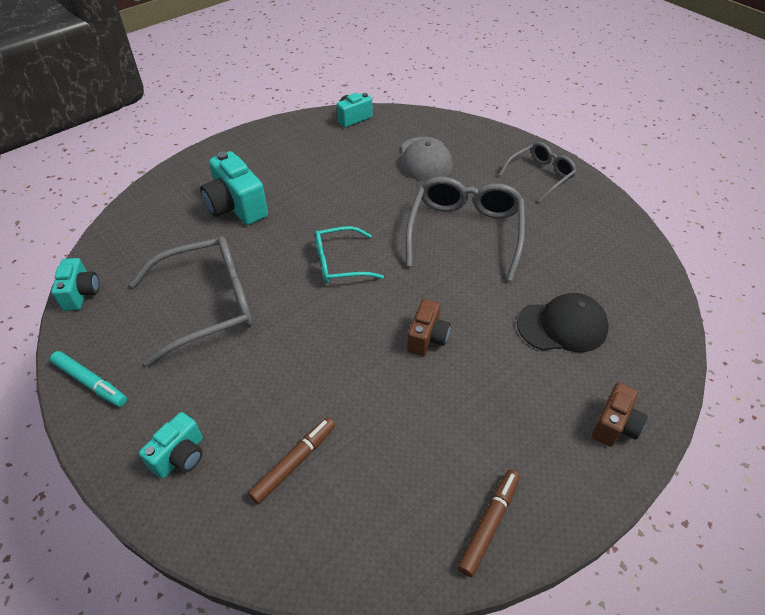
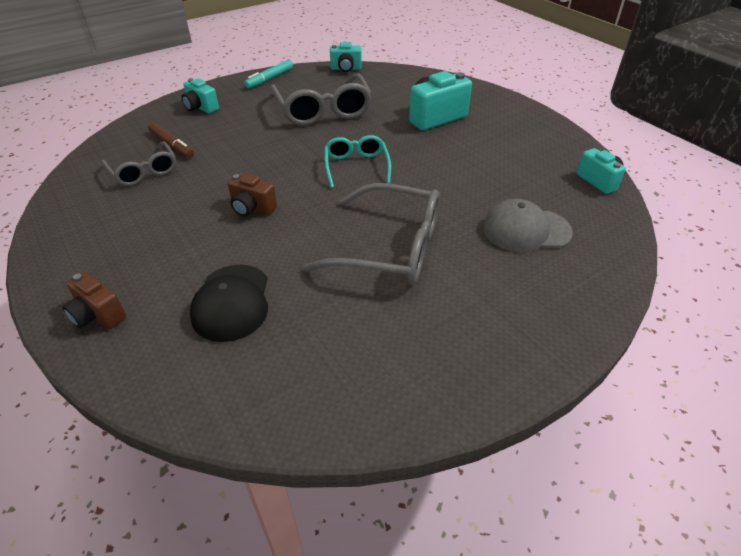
camera: 95 degrees right, 5 degrees down
brown marker [458,469,520,577] -> none
grey glasses [499,142,577,202] -> grey glasses moved to [102,141,176,186]

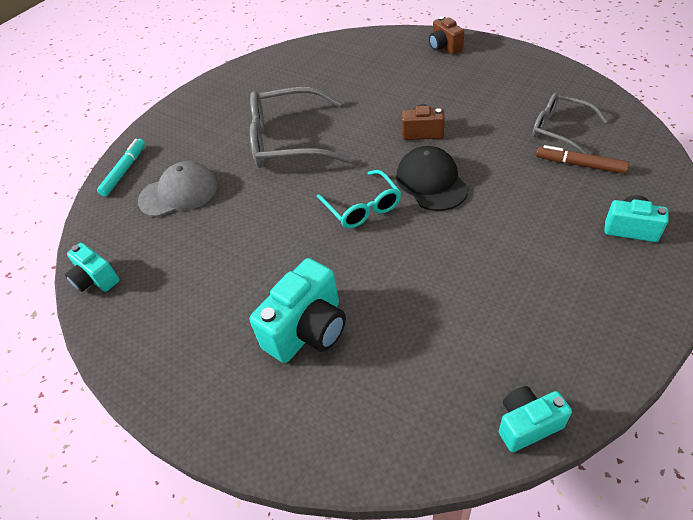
camera: 165 degrees right, 5 degrees up
brown camera [62,272,126,329] -> brown camera turned 135 degrees counterclockwise [429,16,464,54]
black cap [190,265,268,342] -> black cap moved to [396,146,469,211]
turquoise marker [244,60,293,88] -> turquoise marker moved to [97,139,145,196]
grey glasses [271,74,372,126] -> none

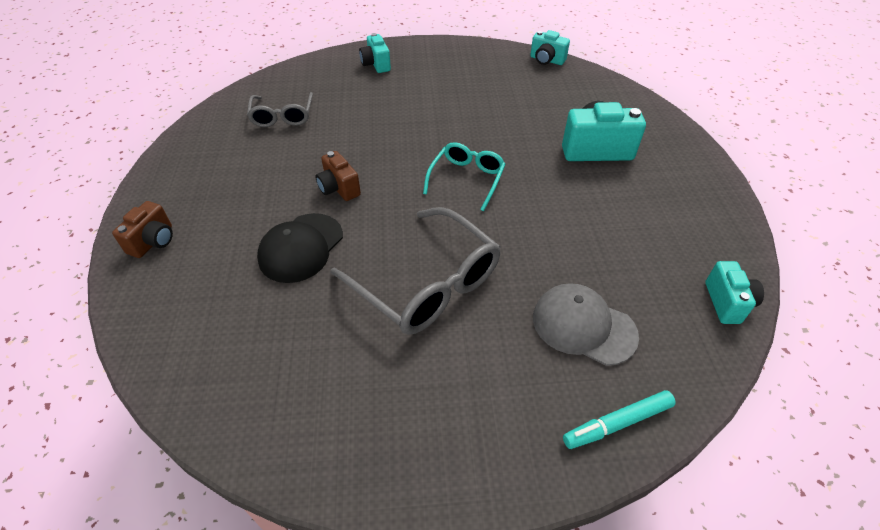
camera: 135 degrees left, 0 degrees up
black cap [396,146,469,211] -> black cap moved to [257,213,343,283]
brown marker [536,145,629,174] -> none

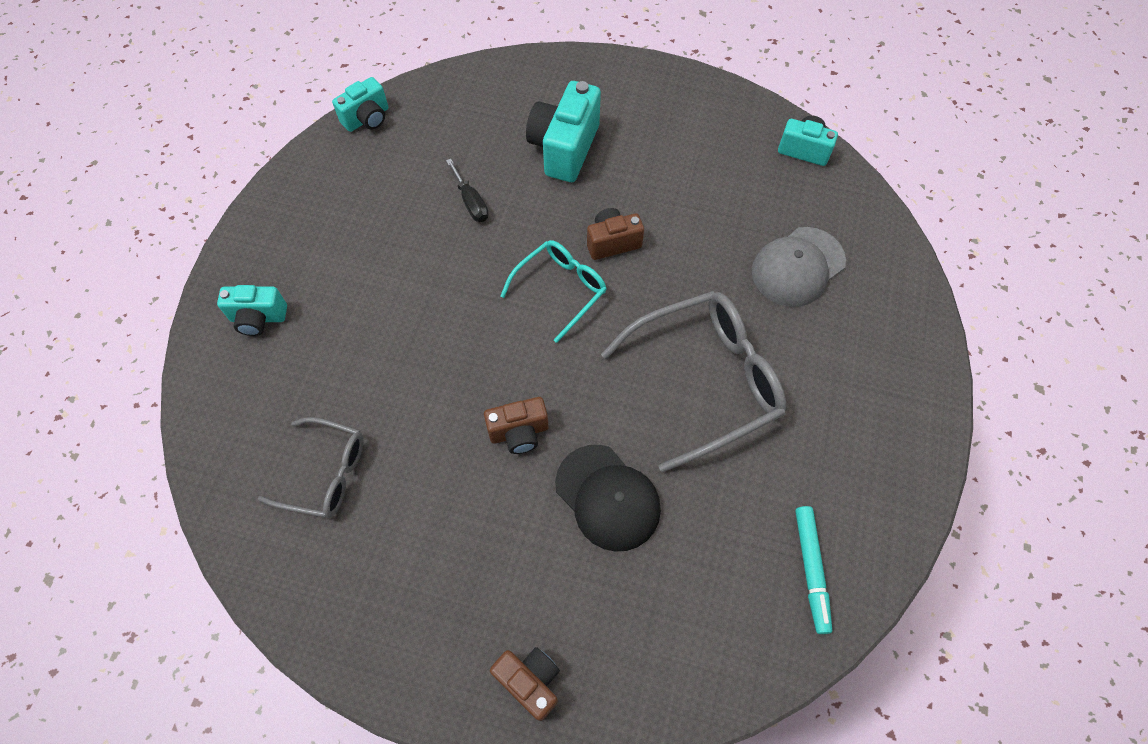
camera: 70 degrees left, 15 degrees up
turquoise glasses [423,142,506,211] -> turquoise glasses turned 90 degrees clockwise [500,240,607,343]
turquoise marker [563,390,676,449] -> turquoise marker moved to [795,506,832,634]
none -> black screwdriver [446,159,489,222]
none -> brown camera [587,208,644,260]

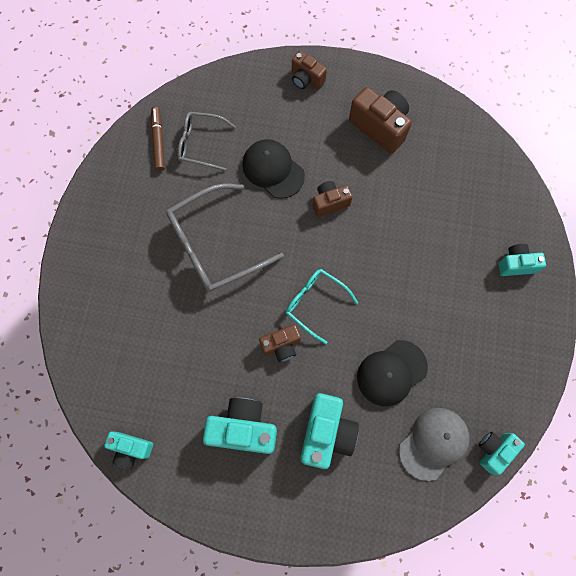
camera: 175 degrees right, 10 degrees up
grey glasses [258,417,364,518] -> grey glasses moved to [178,112,236,171]
black screwdriver [446,159,489,222] -> black cap [357,340,428,406]
turquoise glasses [500,240,607,343] -> turquoise glasses turned 90 degrees clockwise [286,269,358,345]
grey cap [752,227,846,307] -> grey cap moved to [399,408,470,481]
turquoise marker [795,506,832,634] -> brown marker [151,107,165,171]
none -> turquoise camera [203,398,277,454]
none -> brown camera [349,87,412,154]

